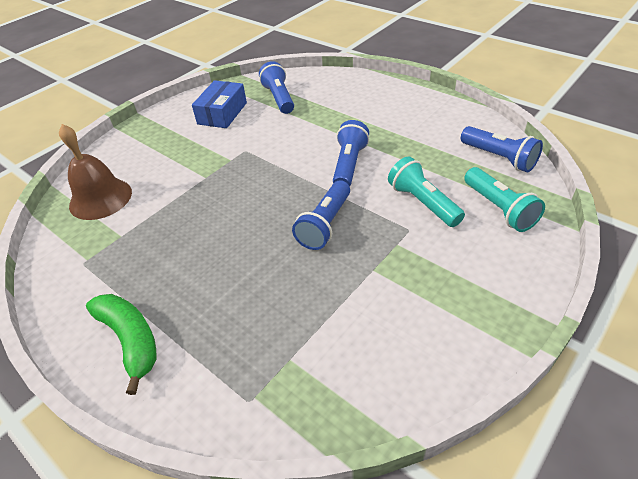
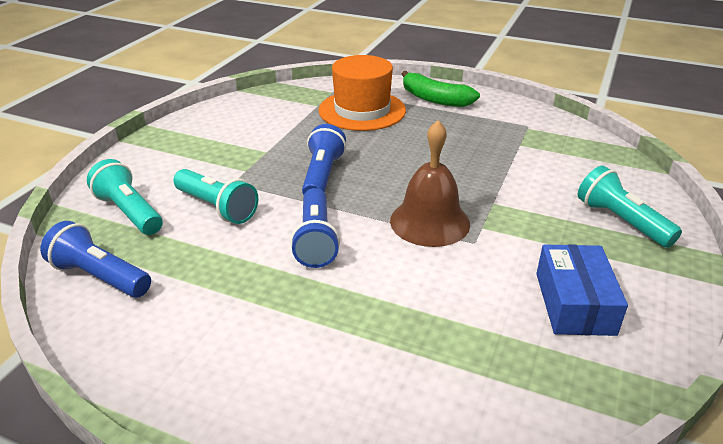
camera: 160 degrees right, 10 degrees down
brown bell [59,124,132,220] -> brown bell moved to [390,120,470,247]
blue flashlight [259,61,294,114] -> none
none -> orange hat [319,55,406,131]
none -> turquoise flashlight [578,166,682,248]

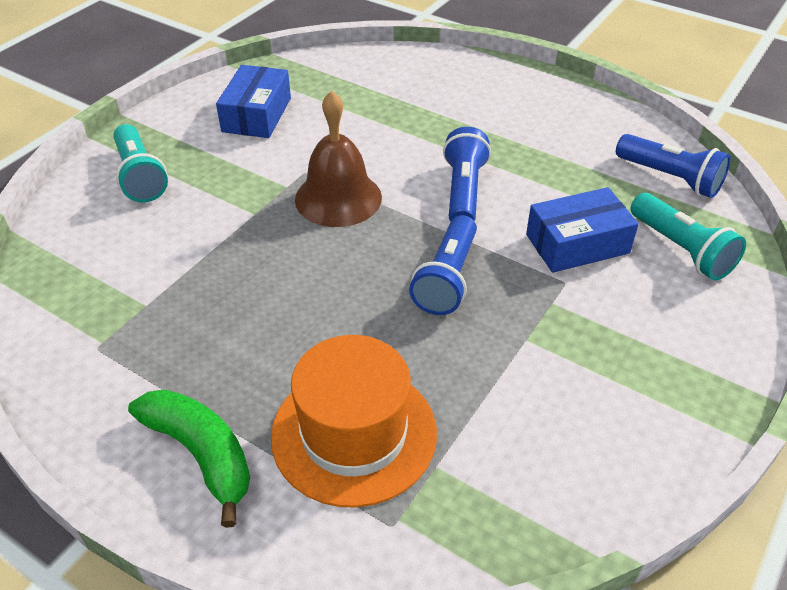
camera: 170 degrees left, 10 degrees up
turquoise flashlight [173,169,258,224] -> blue box [526,187,639,273]

